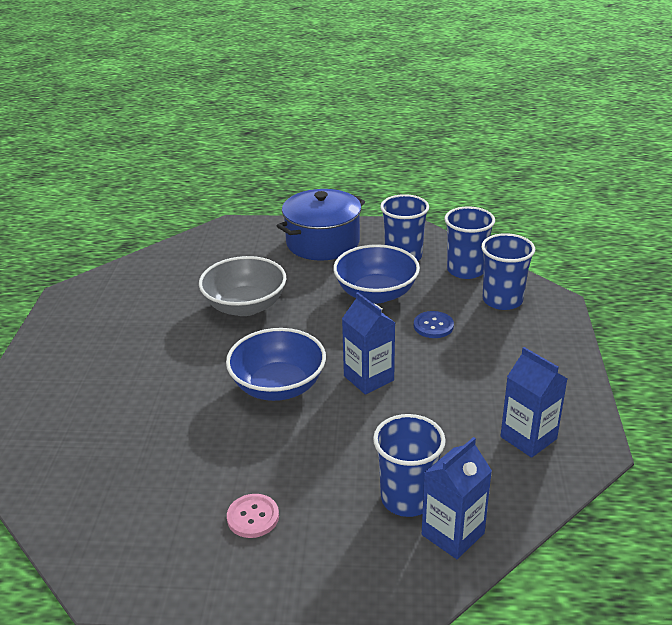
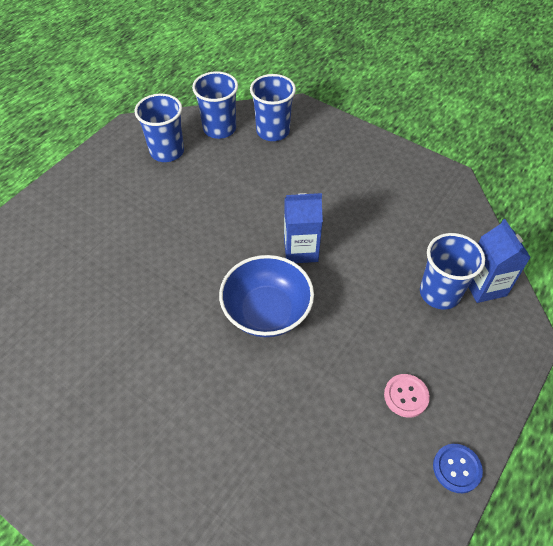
camera: 60 degrees left, 20 degrees up
grey bowl [199,256,286,316] -> none
blue pot [277,189,365,261] -> none
blue bowl [333,244,420,303] -> none
blue button [414,311,454,338] -> blue button moved to [433,444,483,493]
blue carton [501,347,567,458] -> none

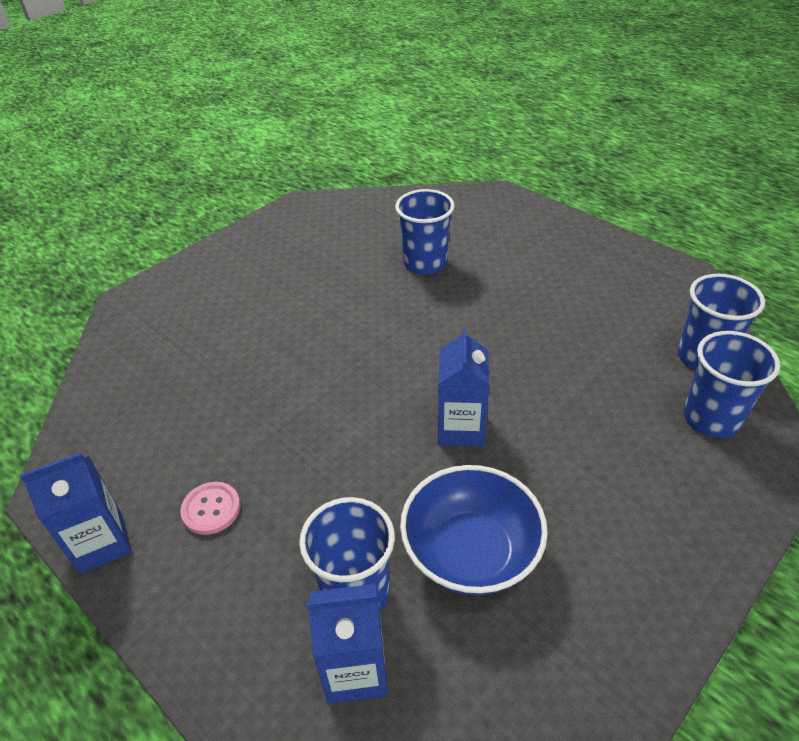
camera: 100 degrees right, 10 degrees down
blue cup [134,94,184,162] -> blue cup moved to [395,189,455,275]
blue bowl [219,255,314,337] -> blue bowl moved to [400,465,548,595]
blue button [433,444,483,493] -> blue carton [20,452,132,574]

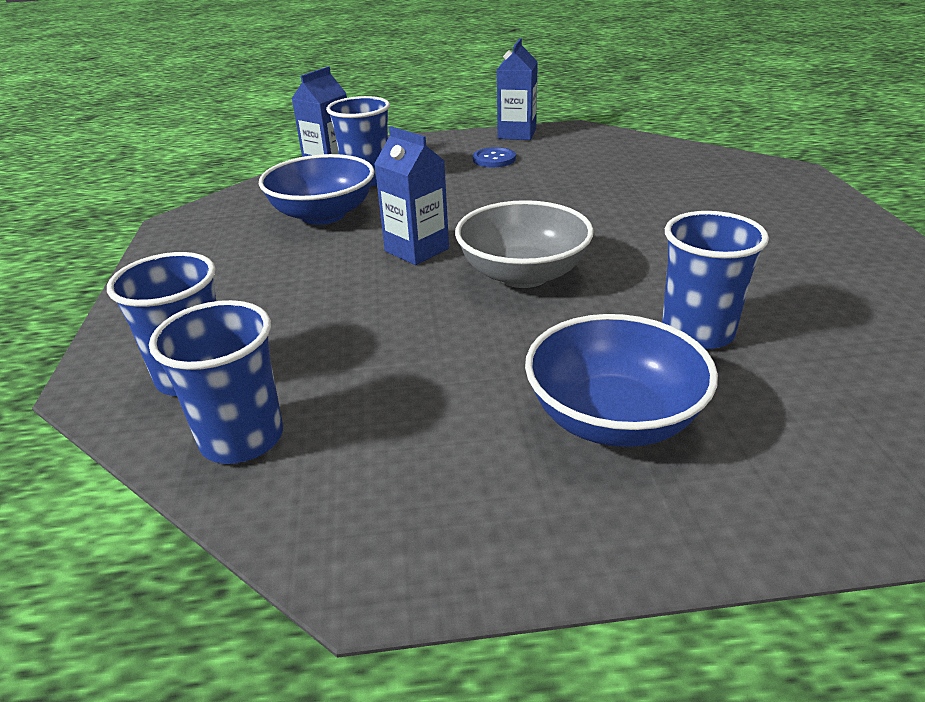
camera: 130 degrees right, 10 degrees down
pink button [180,482,241,535] -> blue button [473,147,516,167]
none -> grey bowl [455,200,594,288]
none -> blue bowl [525,314,718,447]

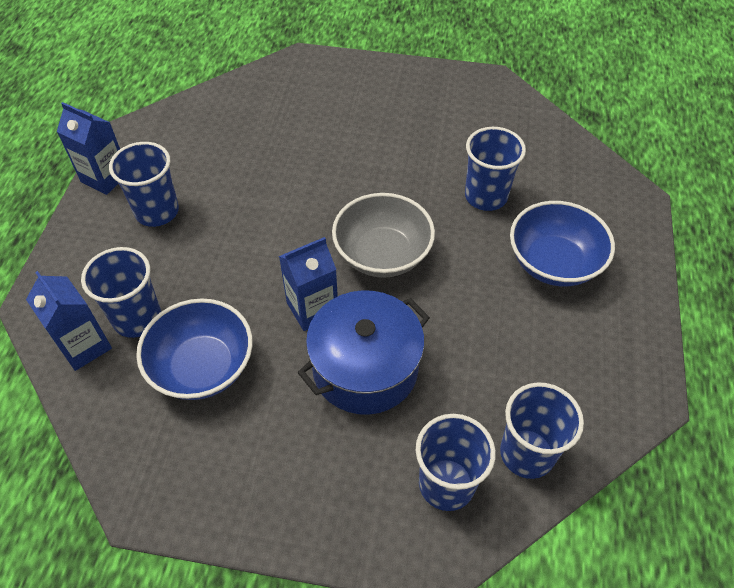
camera: 75 degrees left, 20 degrees up
blue button [473,147,516,167] -> blue cup [109,142,179,227]
none -> blue pot [297,290,430,415]

